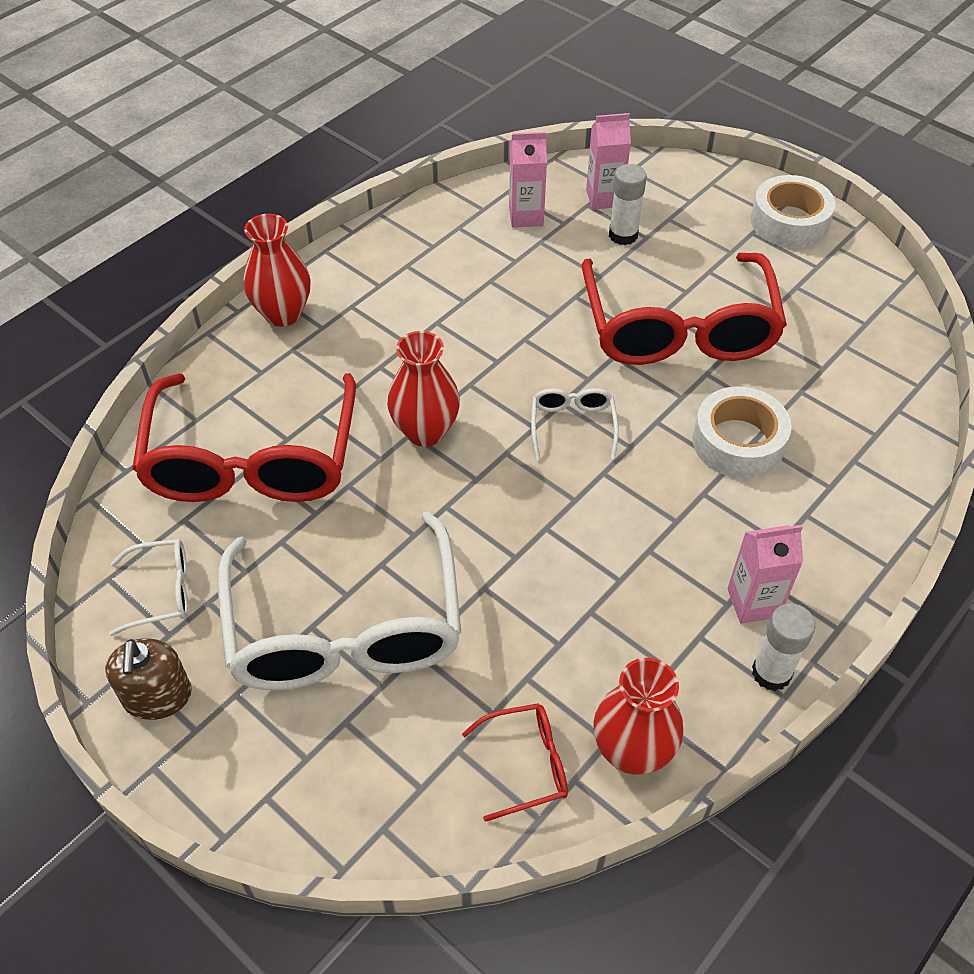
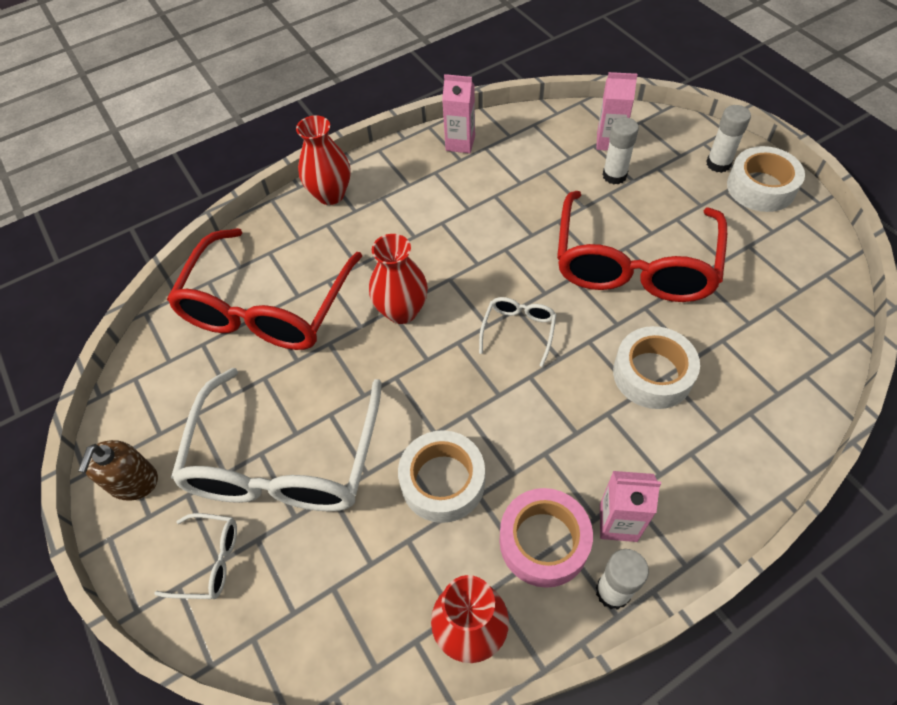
camera: 20 degrees right, 5 degrees up
white glasses [109,539,188,636] -> white glasses moved to [154,513,237,599]
red glasses [462,704,568,822] -> none
pink carton [509,132,547,228] -> pink carton moved to [442,74,475,153]
none -> white tape [398,430,485,523]
none -> pink tape [499,488,593,588]
none -> white glue stick [706,105,751,173]

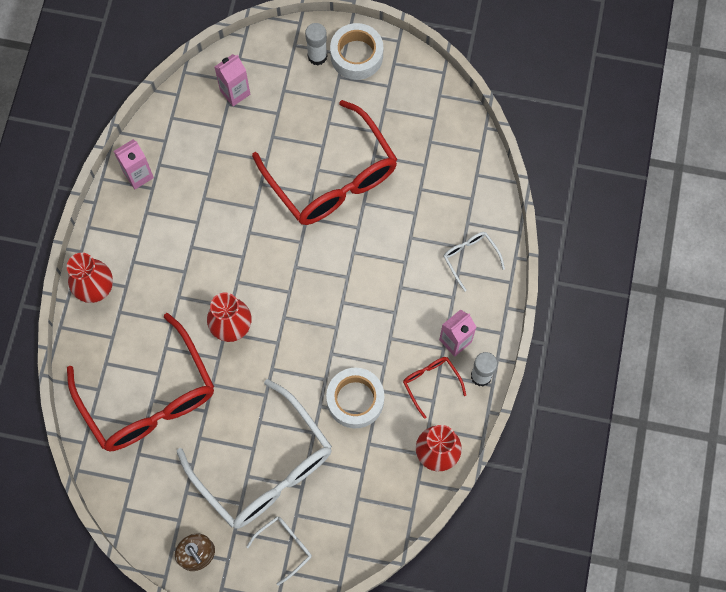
camera: 50 degrees left, 15 degrees up
white glasses [479,297,556,367] -> white glasses moved to [444,232,505,292]
pink tape [499,488,593,588] -> red glasses [403,357,466,419]
white glue stick [603,117,639,184] -> none
white tape [613,326,700,409] -> none

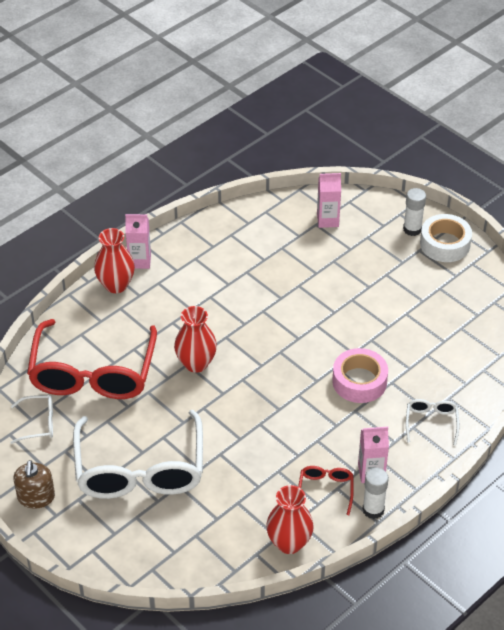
camera: 35 degrees right, 25 degrees down
pink carton [114,139,154,189] -> pink carton moved to [125,214,151,269]
white glasses [246,516,312,586] -> white glasses moved to [10,395,53,444]
red glasses [252,100,398,225] -> none
white tape [326,368,384,428] -> none
none -> pink tape [332,348,388,403]

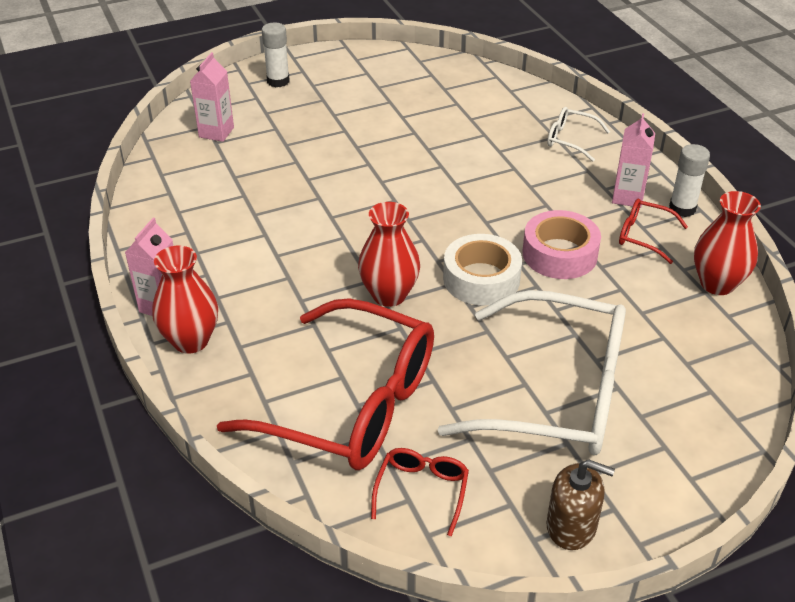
camera: 70 degrees left, 5 degrees down
white glasses [10,395,53,444] -> red glasses [371,448,469,536]
pink tape [332,348,388,403] -> pink tape moved to [523,210,601,279]
white tape [420,214,472,262] -> white tape moved to [443,234,522,305]

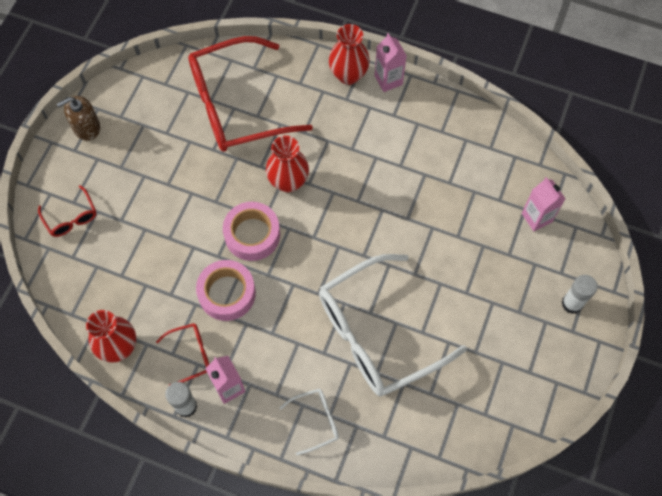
camera: 135 degrees right, 25 degrees up
red glasses [371,448,469,536] -> red glasses moved to [38,185,97,237]
white glasses [438,290,626,455] -> white glasses moved to [319,254,467,396]
white tape [443,234,522,305] -> pink tape [223,202,280,261]

